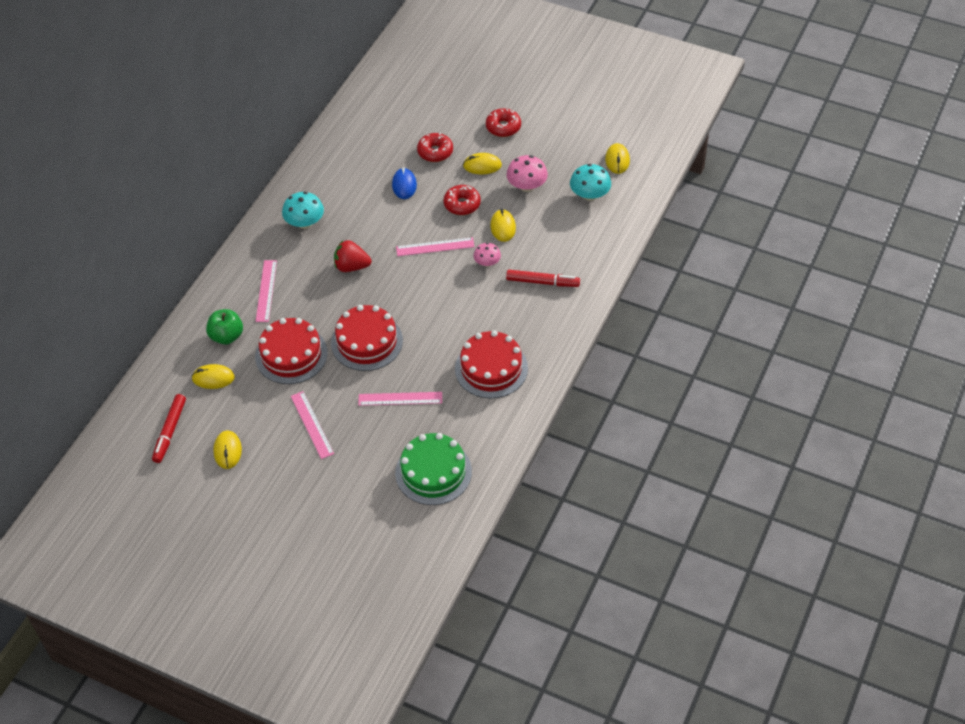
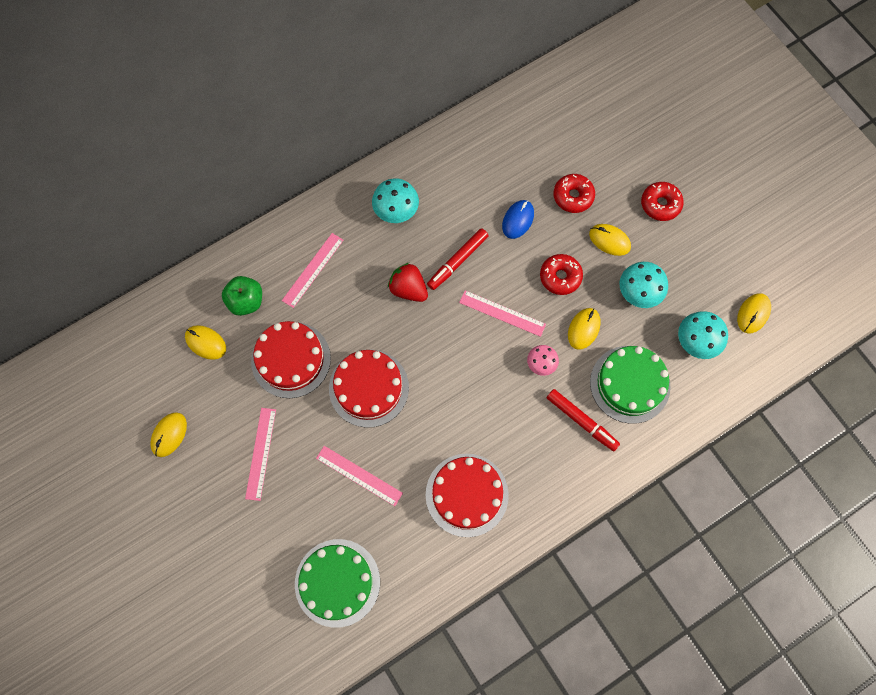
camera: 30 degrees right, 20 degrees up
red marker [152,394,186,463] -> red marker moved to [427,228,489,290]
pink mushroom [506,155,548,192] -> turquoise mushroom [620,262,668,308]
none -> green cake [590,346,671,424]

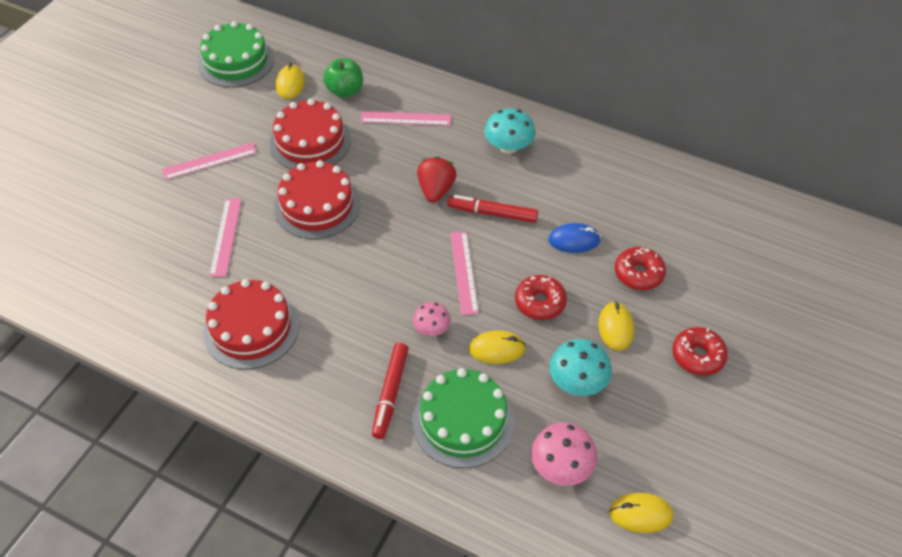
camera: 60 degrees right, 20 degrees down
yellow mouse [150,413,187,457] -> none
green cake [295,539,380,628] -> green cake moved to [198,21,274,87]
turquoise mushroom [678,311,728,359] -> pink mushroom [531,422,597,486]

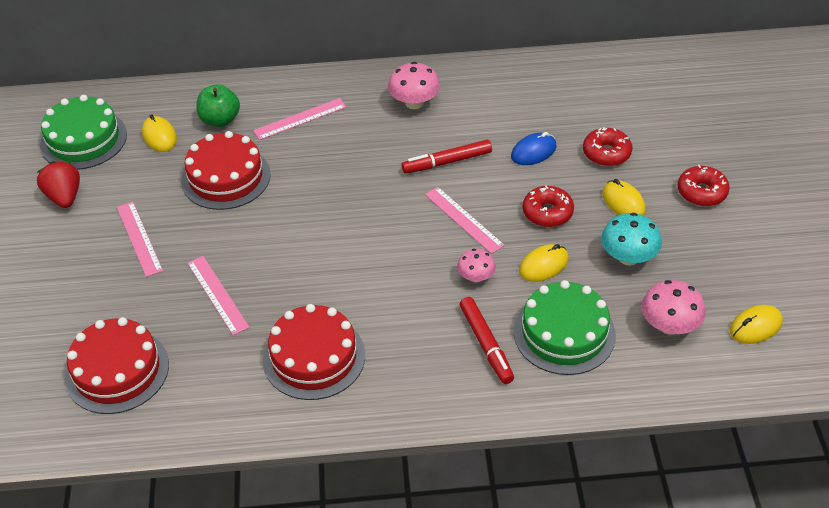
camera: 30 degrees left, 5 degrees down
pink ruler [162,142,257,180] -> pink ruler turned 60 degrees counterclockwise [117,202,163,277]
red cake [274,160,360,239] -> red cake moved to [65,317,169,414]
red strawberry [417,156,457,203] -> red strawberry moved to [37,161,80,208]
turquoise mushroom [484,108,535,154] -> pink mushroom [388,62,440,109]

